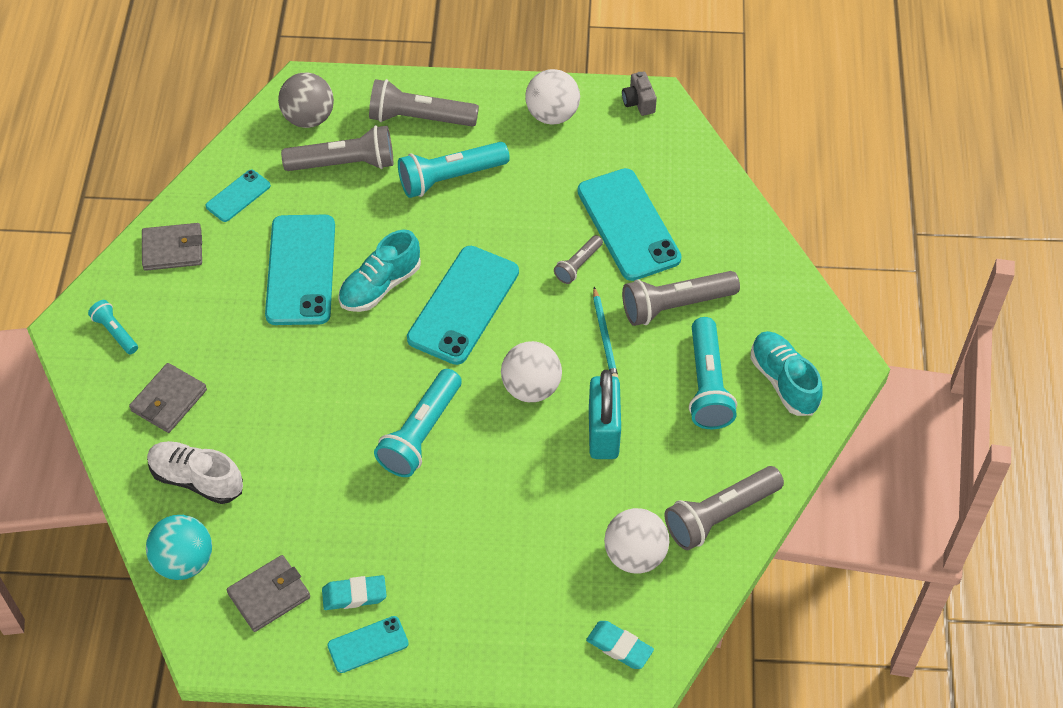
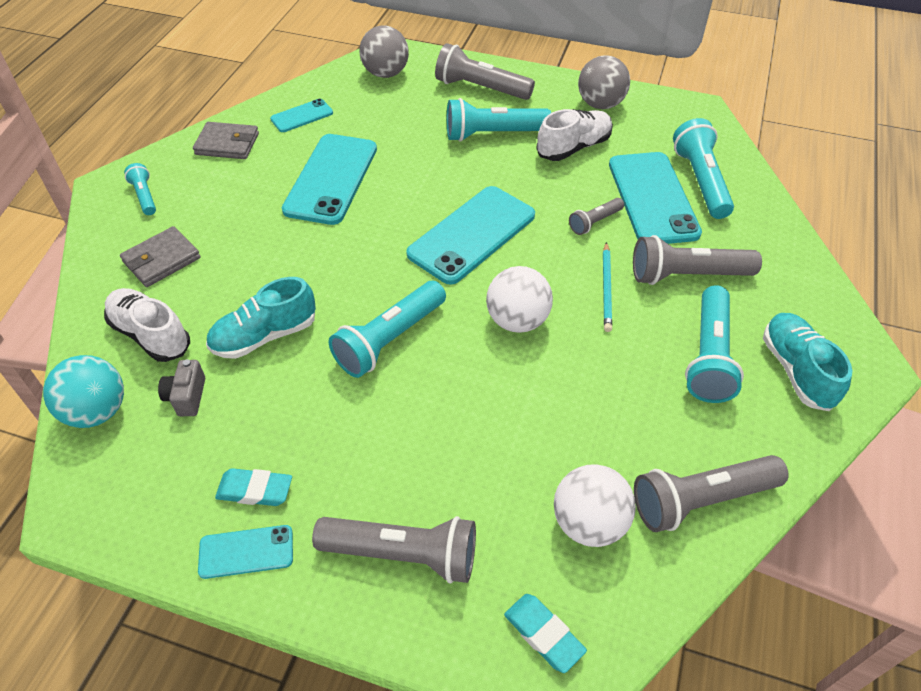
camera: 15 degrees right, 5 degrees down
grey wallet [227,555,310,632] -> none
grey flashlight [281,125,393,171] -> grey flashlight moved to [312,516,476,583]
turquoise shoe [338,230,421,312] -> turquoise shoe moved to [206,277,316,359]
white ball [525,69,580,125] -> grey ball [578,55,630,109]
turquoise padlock [589,370,621,459] -> none
grey camera [622,71,657,116] -> grey camera moved to [158,359,205,416]
none -> white shoe [536,109,613,161]
none -> turquoise flashlight [673,118,734,219]

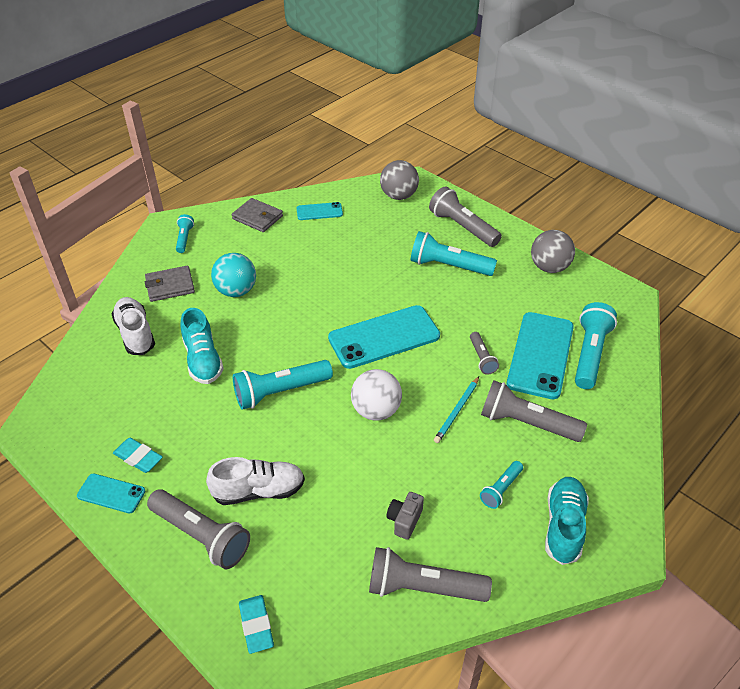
camera: 25 degrees right, 5 degrees down
turquoise ball [43,355,124,428] -> turquoise ball moved to [211,253,256,297]
grey camera [158,359,205,416] -> grey camera moved to [386,492,424,540]
turquoise shoe [206,277,316,359] -> turquoise shoe turned 105 degrees counterclockwise [180,308,224,384]
turquoise phone [282,134,377,225] -> none
white shoe [536,109,613,161] -> white shoe moved to [206,457,305,505]
white ball [554,464,636,547] -> none
grey flashlight [569,198,624,235] -> grey flashlight turned 90 degrees counterclockwise [470,332,499,375]
turquoise flashlight [685,285,744,403] -> turquoise flashlight [480,461,523,509], size x0.54

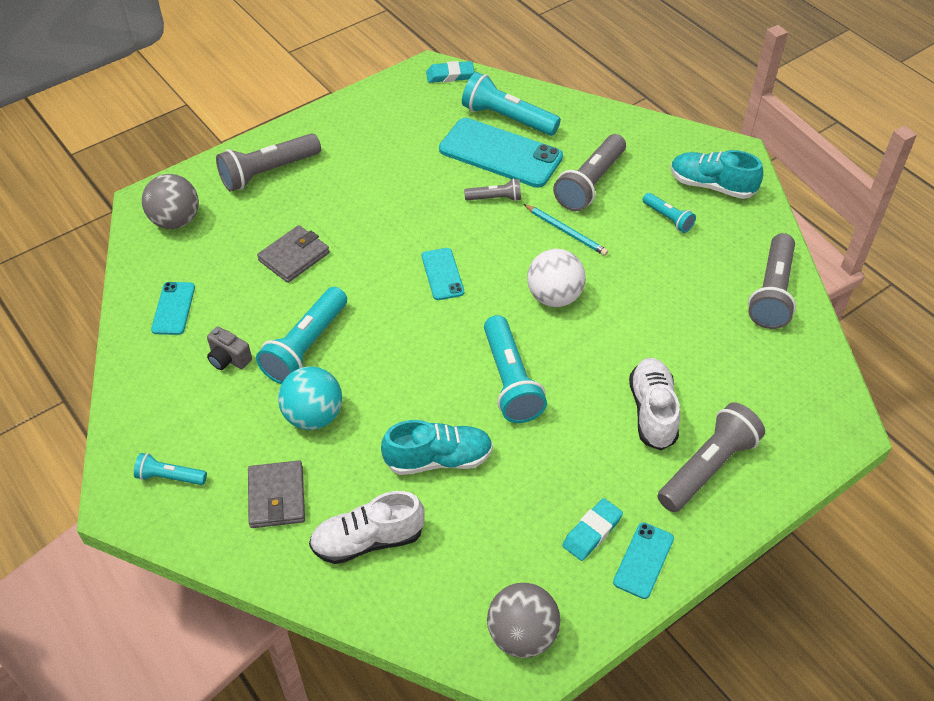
camera: 80 degrees left, 5 degrees up
grey wallet [232,198,283,232] -> grey wallet moved to [257,225,329,283]
turquoise eraser [239,595,274,654] -> turquoise eraser moved to [426,61,475,83]
turquoise phone [328,305,440,369] -> turquoise phone [422,248,464,300], size x0.50
grey camera [386,492,424,540] -> grey camera moved to [207,326,252,370]
turquoise flashlight [411,231,497,276] -> turquoise flashlight moved to [256,287,347,384]
grey ball [531,230,575,273] -> grey ball moved to [487,583,560,658]

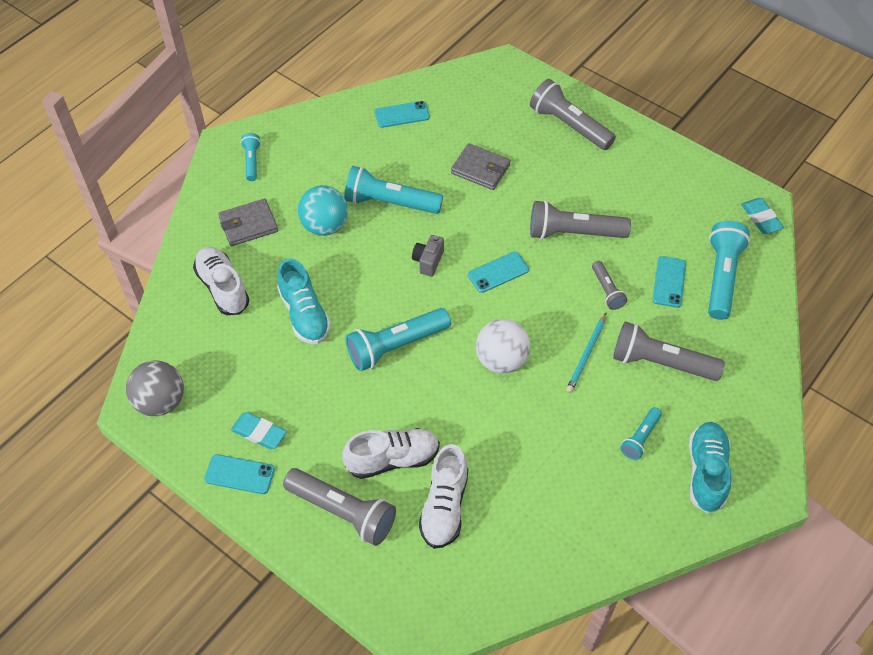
camera: 75 degrees right, 5 degrees up
grey ball [142,174,199,229] -> none
grey camera [207,326,252,370] -> grey camera moved to [412,235,444,276]
turquoise phone [439,118,563,188] -> turquoise phone [653,256,686,308], size x0.50
grey flashlight [748,233,796,329] -> grey flashlight moved to [530,200,631,240]
none -> white shoe [419,444,468,549]

